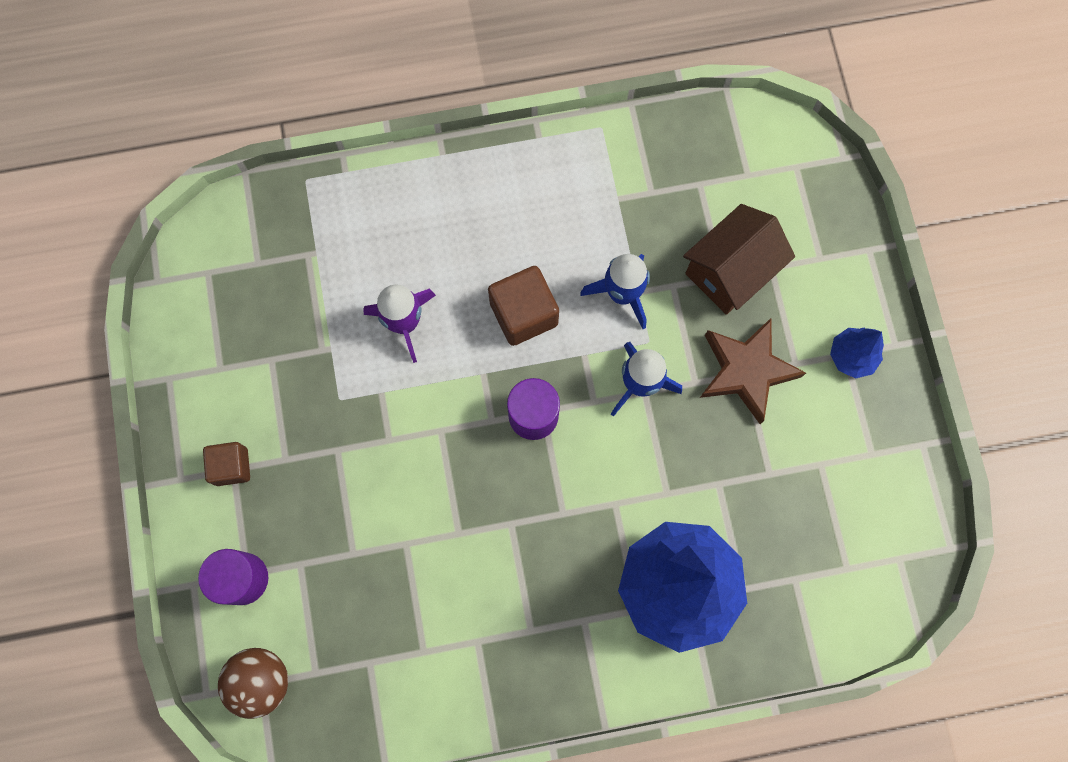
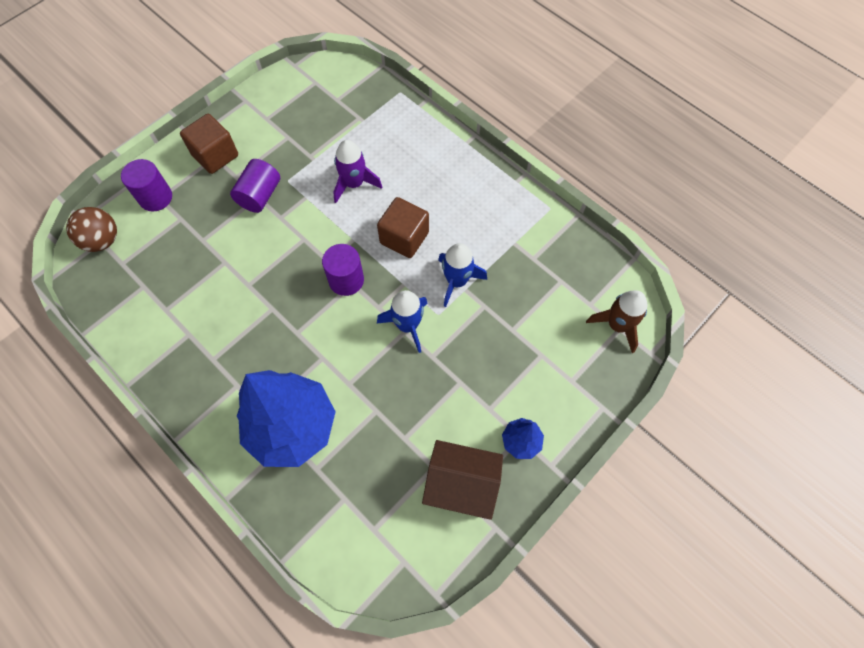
camera: 55 degrees right, 10 degrees down
brown cube [203,442,250,486] -> brown cube [180,114,238,174], size x1.55
brown house [683,204,795,315] -> brown house moved to [422,440,503,520]
brown star [700,318,806,424] -> none
none -> purple cylinder [230,159,280,213]
none -> brown rocket [586,290,647,353]

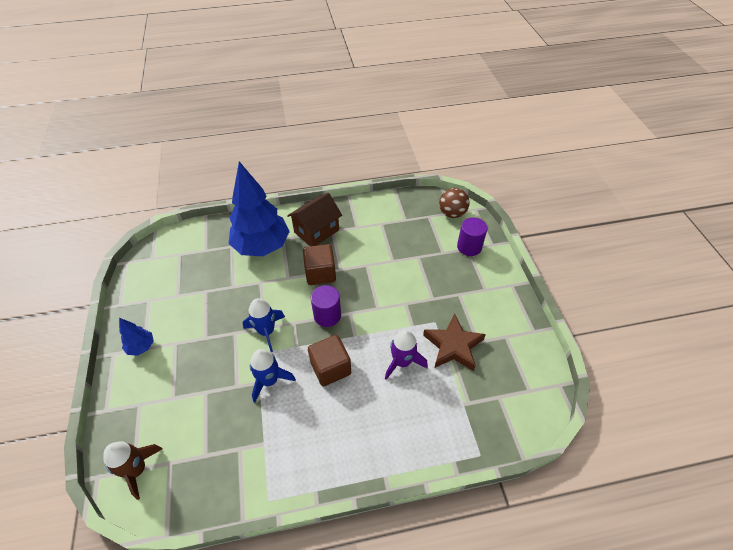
camera: 125 degrees right, 15 degrees down
brown cube [180,114,238,174] -> brown cube moved to [303,244,336,285]
purple cylinder [230,159,280,213] -> none
brown house [422,440,503,520] -> brown house moved to [287,193,342,246]
none -> brown star [423,313,486,371]

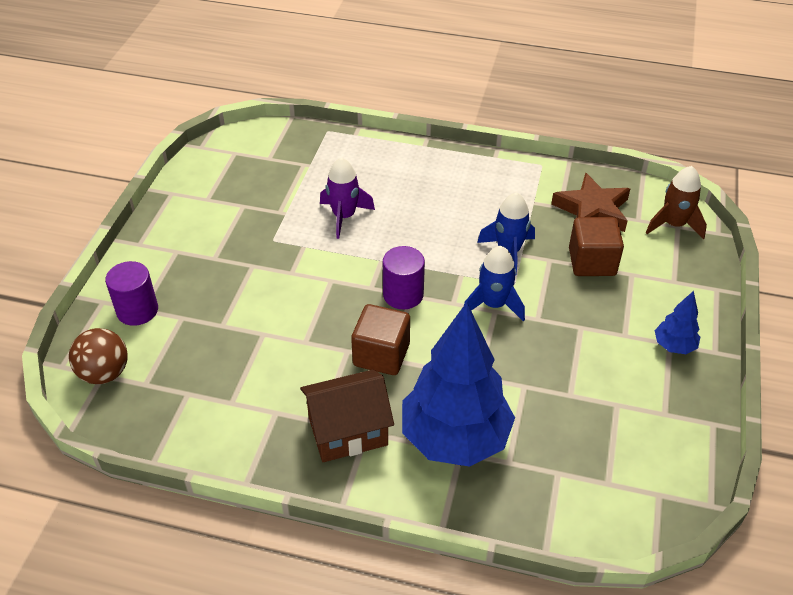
camera: 155 degrees left, 5 degrees down
brown cube [308,335,351,386] -> brown cube moved to [569,217,624,276]
brown star [423,313,486,371] -> brown star moved to [551,173,630,232]

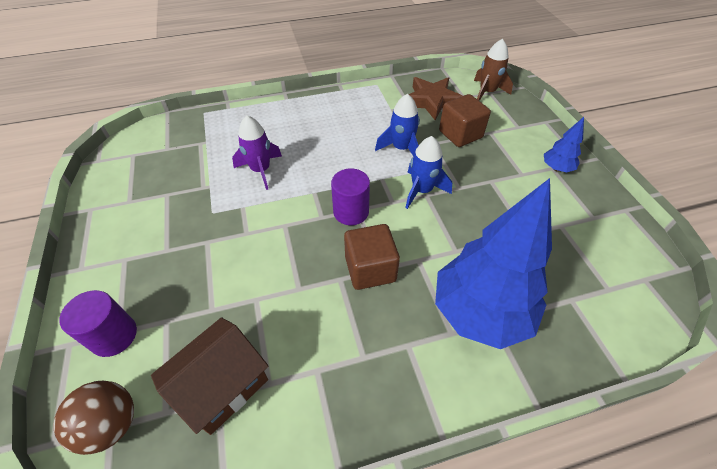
camera: 30 degrees left, 5 degrees up
brown house [300,370,394,462] -> brown house moved to [151,317,269,435]

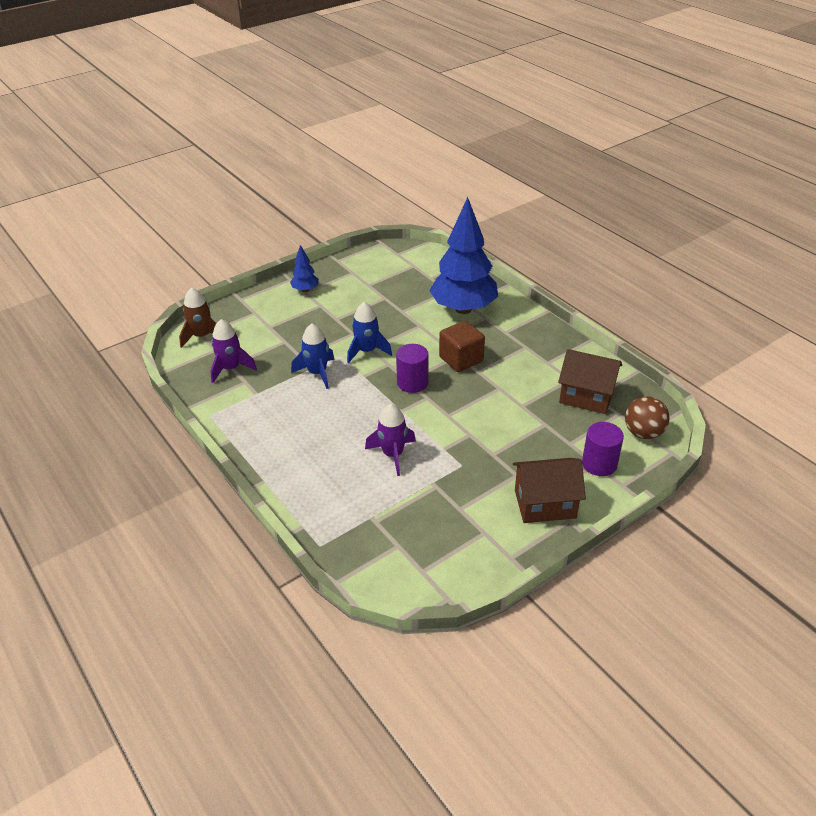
camera: 110 degrees left, 10 degrees down
brown star [409,77,463,121] -> purple rocket [210,319,257,383]
brown cube [439,94,491,147] -> none
none -> brown house [513,458,586,523]

